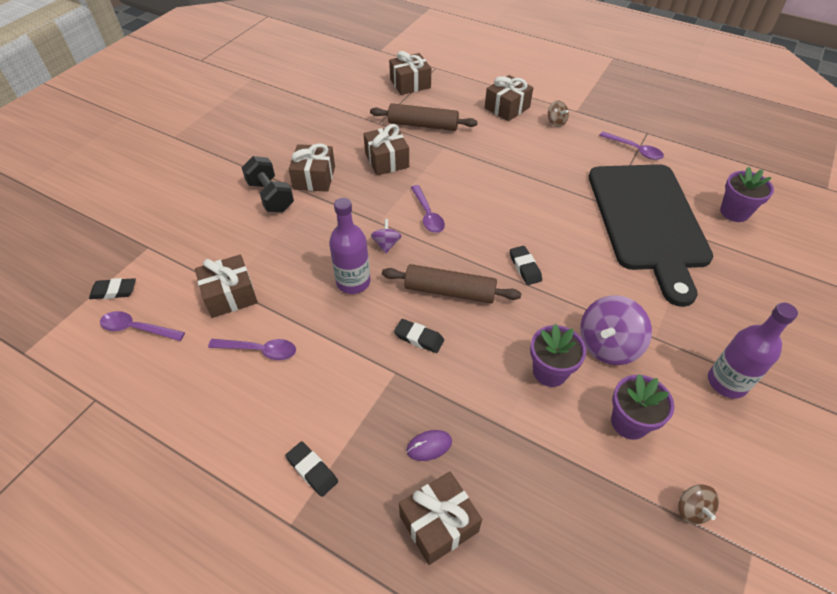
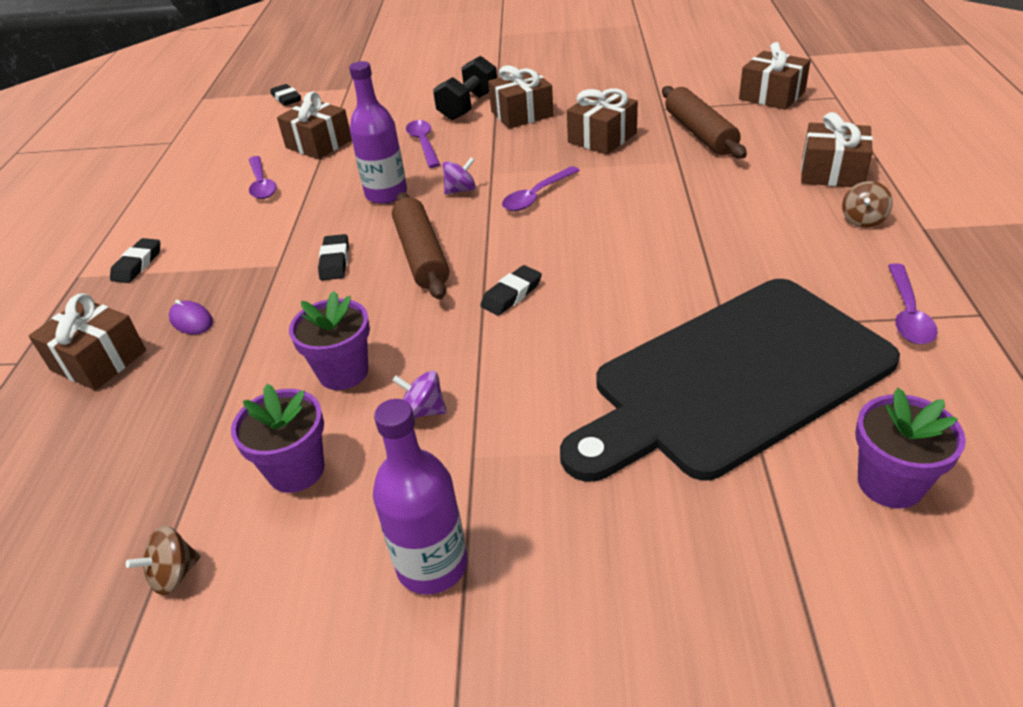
camera: 65 degrees right, 10 degrees down
purple spoon [100,311,185,341] -> purple spoon moved to [406,120,440,168]
purple spinning top [580,295,652,365] -> purple spinning top [392,371,447,418], size x0.52

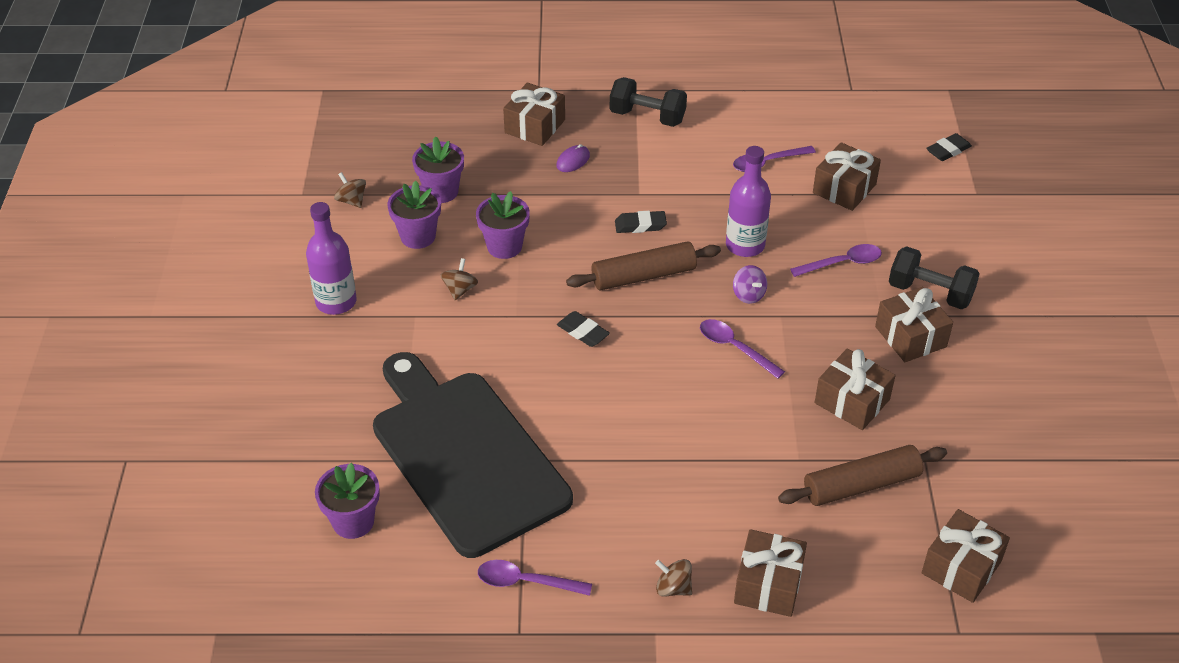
camera: 85 degrees right, 5 degrees up
black eraser [110,238,160,283] -> black dumbbell [610,77,687,127]
purple spinning top [392,371,447,418] -> brown spinning top [440,258,478,300]
none -> purple flower pot [412,136,464,203]

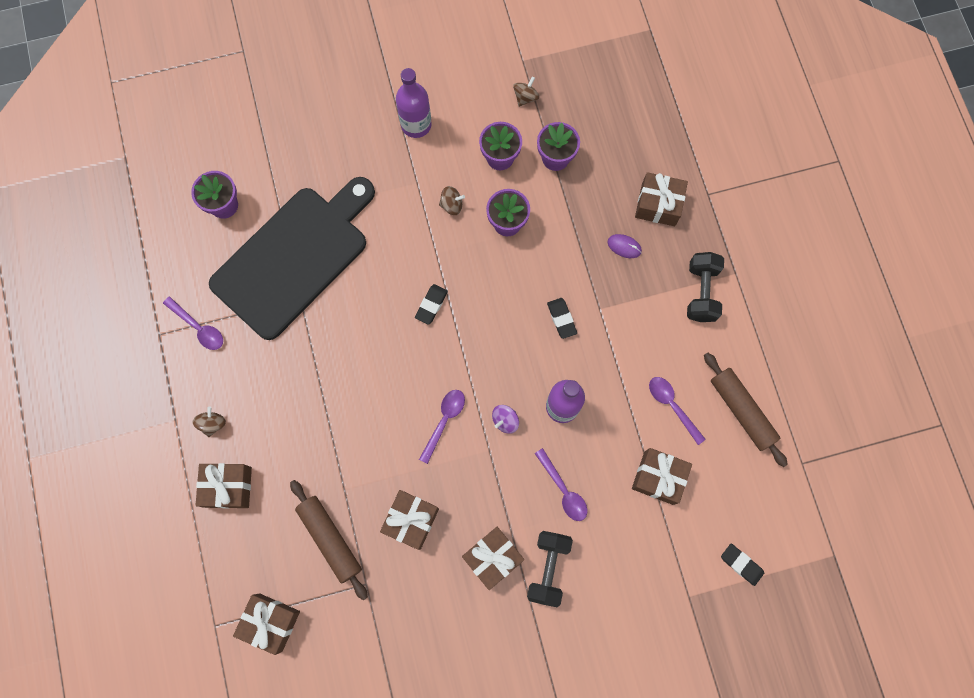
camera: 75 degrees right, 30 degrees up
purple spoon [478,560,592,596] -> purple spoon turned 135 degrees clockwise [163,296,223,350]
brown rolling pin [566,241,721,291] -> brown rolling pin moved to [704,353,788,467]

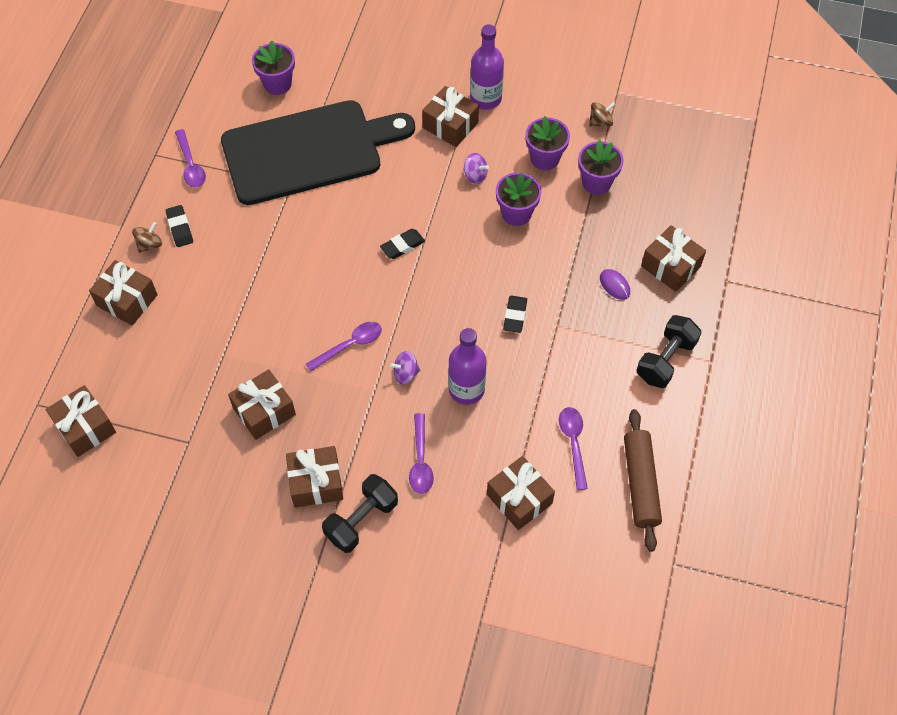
camera: 30 degrees right, 15 degrees down
brown rolling pin [290,480,368,600] -> none
brown spinning top [439,186,465,215] -> purple spinning top [463,153,489,184]
black eraser [721,544,764,586] -> black eraser moved to [166,205,193,247]
none -> brown gift [422,86,479,147]

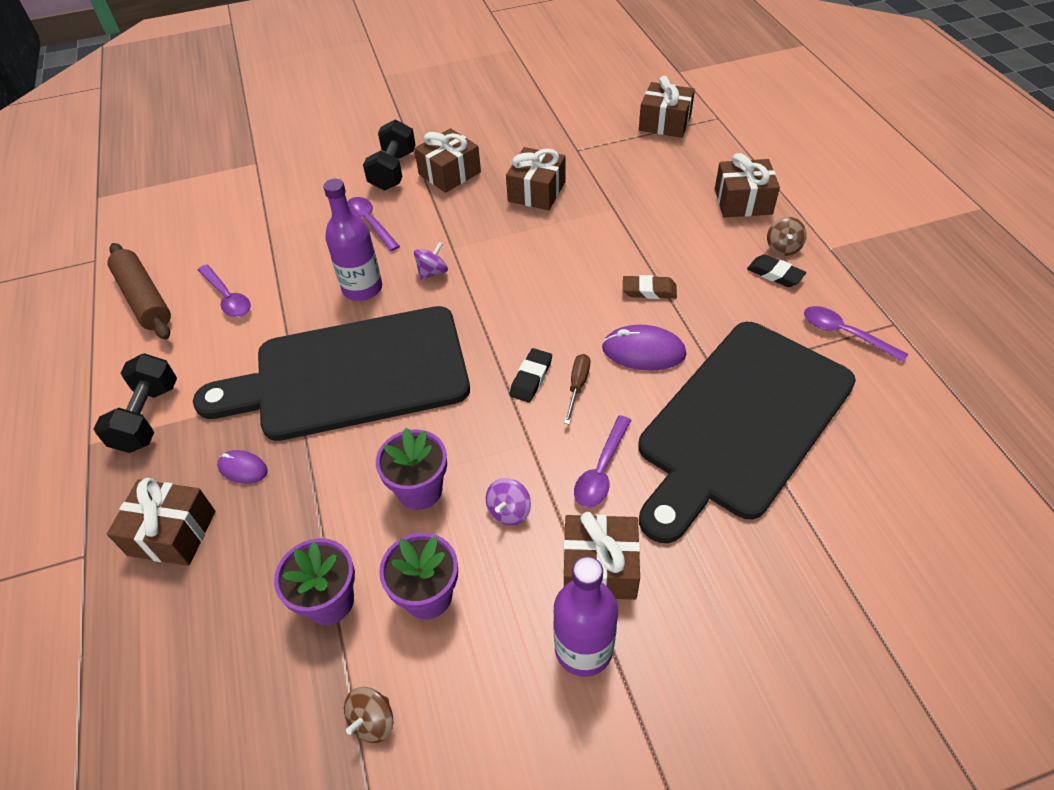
camera: 150 degrees right, 10 degrees down
purple flower pot [252,40,295,95] -> none
purple spoon [306,322,382,372] -> purple spoon moved to [574,415,631,508]
purple spinning top [463,153,489,184] -> purple spinning top turned 60 degrees counterclockwise [486,478,531,526]
brown gift [487,456,555,530] -> none
black eraser [503,296,527,333] -> black cutting board [193,306,470,441]
none -> brown screwdriver [564,354,590,424]
none -> purple mouse [602,325,686,371]
none -> brown eraser [623,275,677,299]

